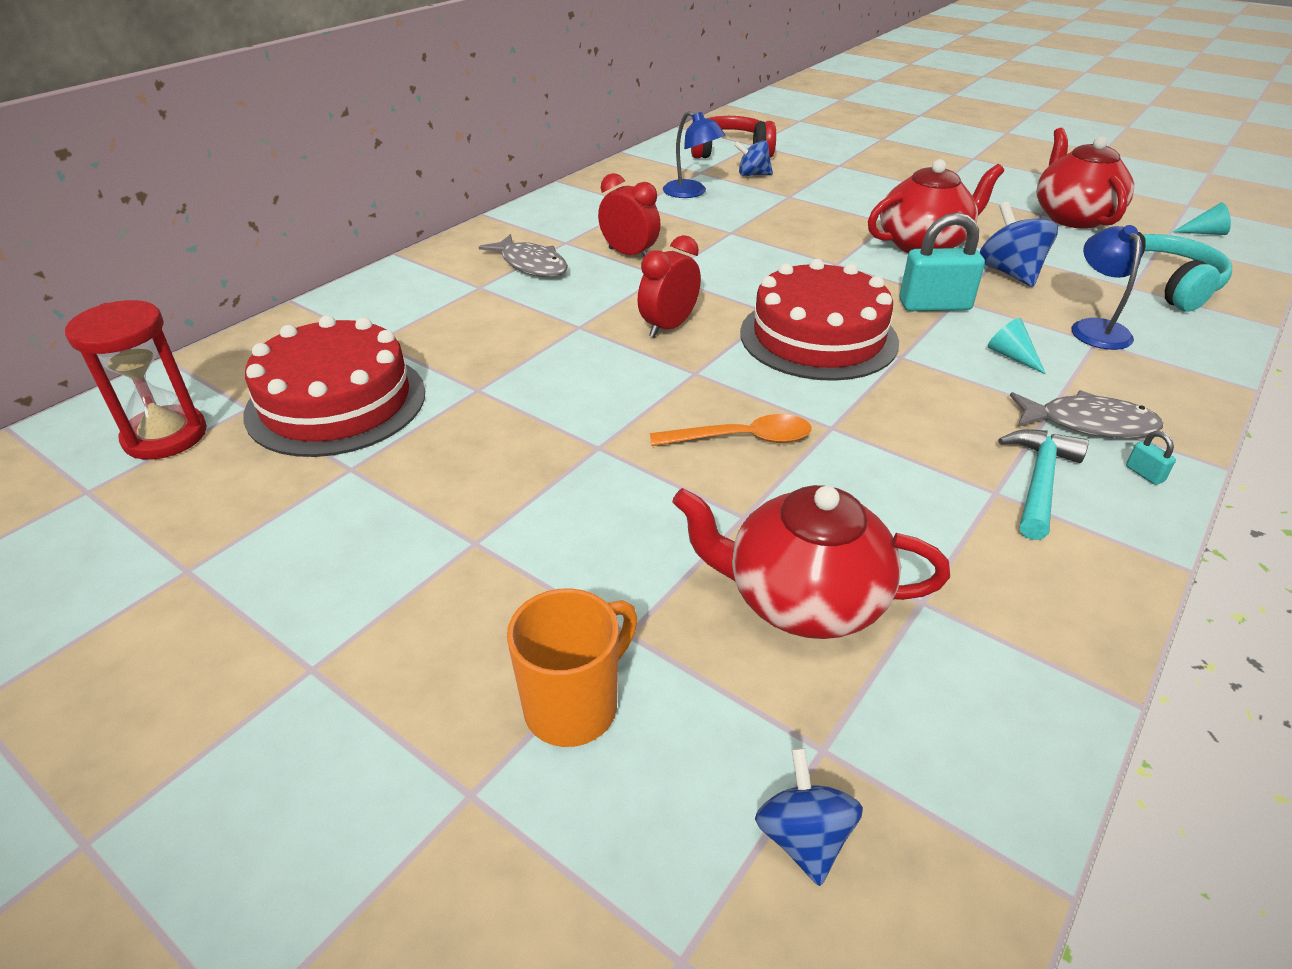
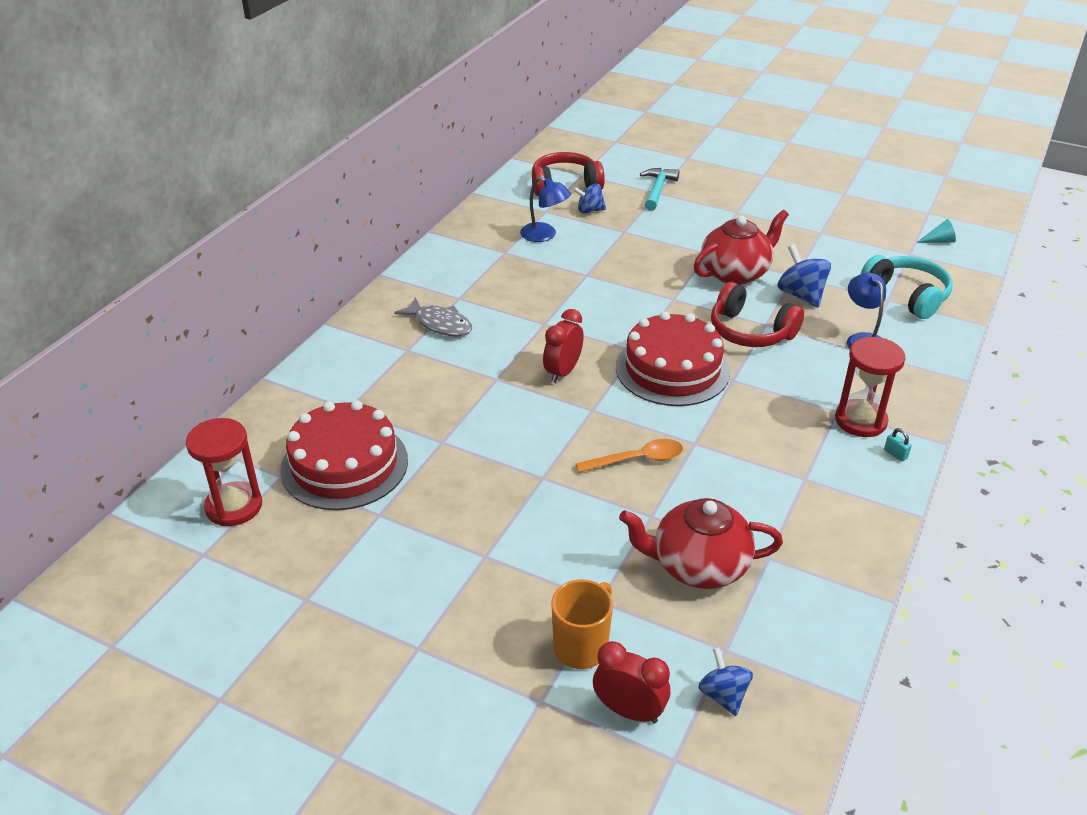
camera: 10 degrees left, 0 degrees up
red clock [598,173,661,256] -> red clock moved to [593,641,670,724]
turquoise padlock [900,213,985,311] -> red headphones [711,282,804,347]
turquoise cone [988,318,1046,374] -> none
turquoise hammer [998,429,1089,540] -> turquoise hammer moved to [640,168,679,211]
grey fish [1010,390,1163,438] -> red hourglass [835,337,906,437]
red teapot [1037,128,1134,229] -> none

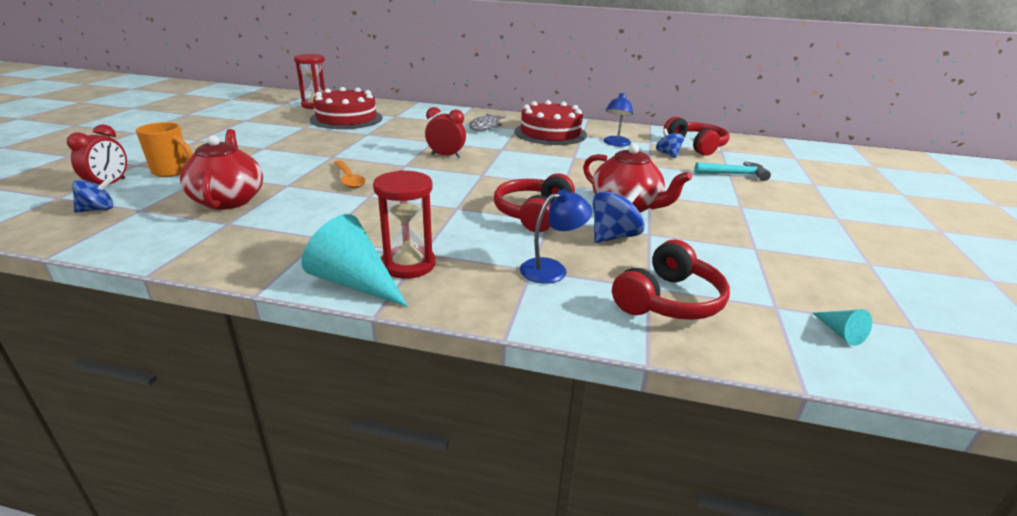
camera: 75 degrees right, 10 degrees down
red cake [616,311,730,406] -> red cake moved to [515,100,587,145]
turquoise headphones [861,255,953,319] -> red headphones [612,240,730,320]
turquoise padlock [884,428,912,461] -> turquoise cone [301,214,408,307]

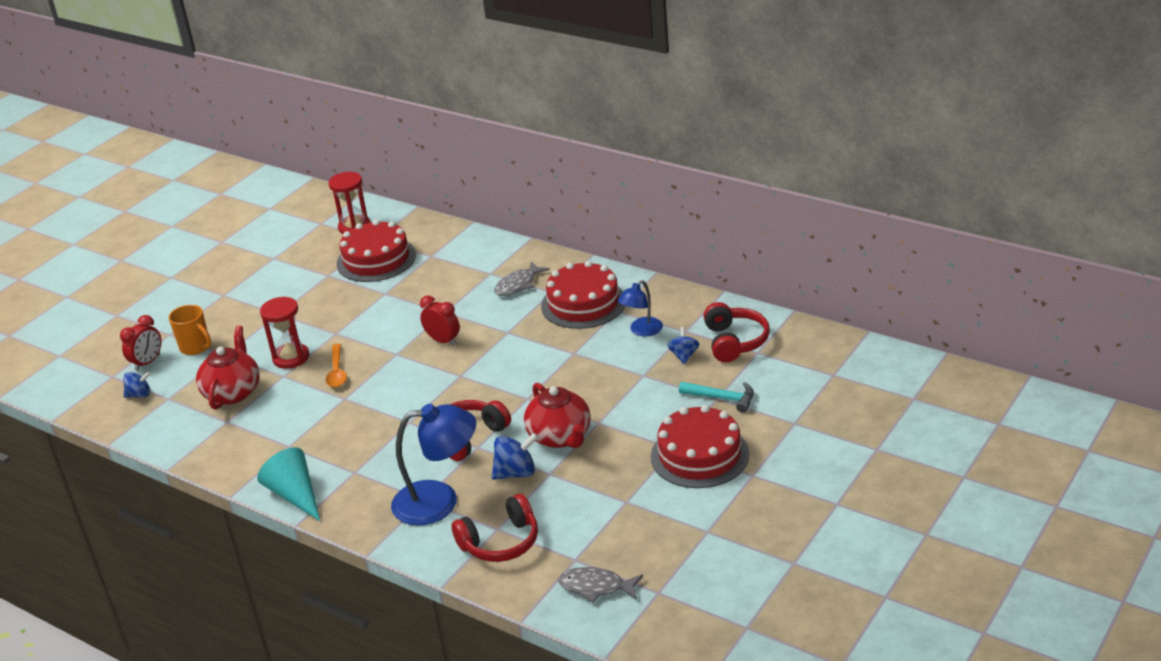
camera: 25 degrees right, 5 degrees up
red hourglass [373,170,435,279] -> red hourglass moved to [260,296,309,369]
blue lamp [520,189,593,284] -> blue lamp [391,404,476,526], size x1.79
turquoise cone [812,309,872,346] -> grey fish [558,567,643,603]
none -> red cake [651,405,749,488]

